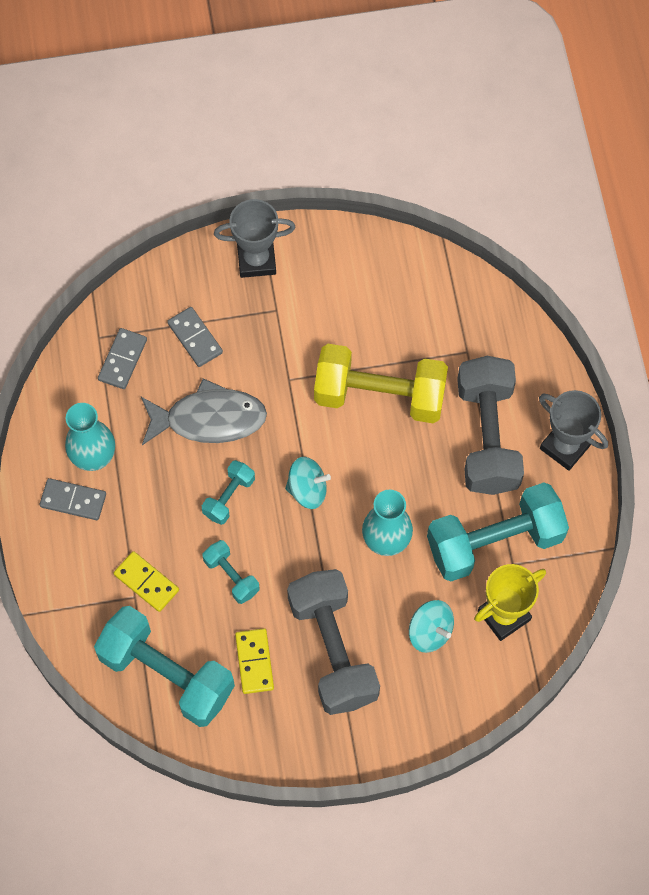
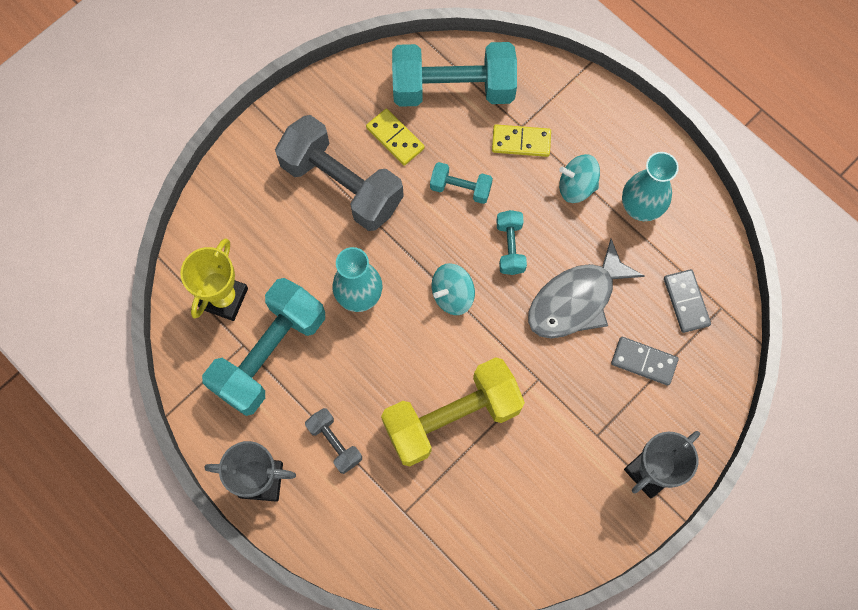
camera: 145 degrees right, 5 degrees up
grey domino [39,478,106,520] -> none
turquoise spinning top [409,600,454,653] -> turquoise spinning top moved to [559,154,600,203]
grey dumbbell [457,356,524,495] -> grey dumbbell [305,408,362,474], size x0.48

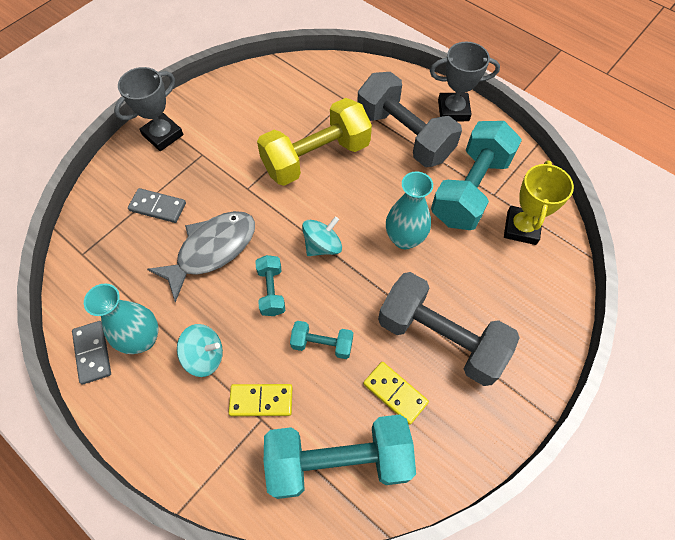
camera: 175 degrees right, 10 degrees down
grey dumbbell [305,408,362,474] -> grey dumbbell [357,72,462,167], size x2.10
grey domino [664,269,711,333] -> grey domino moved to [72,321,111,384]

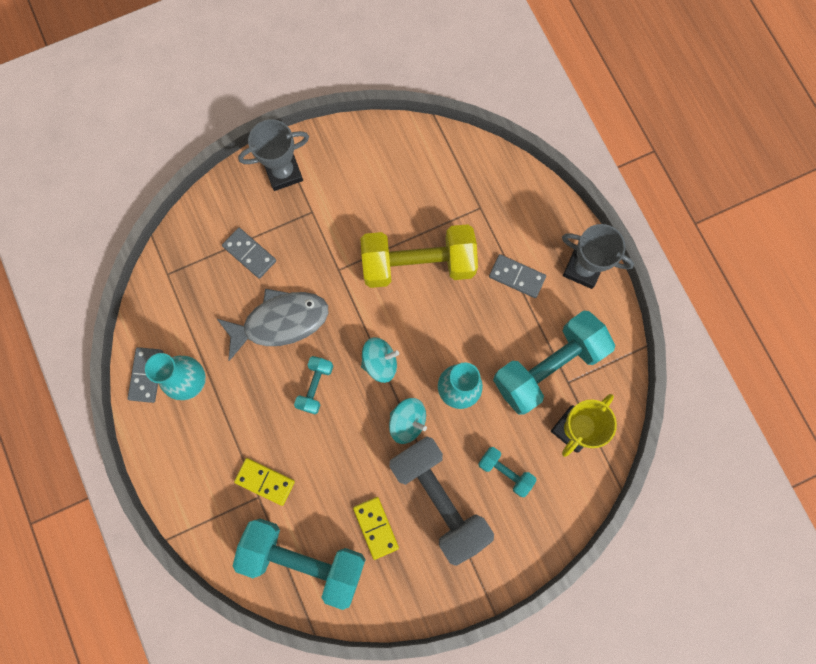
camera: 25 degrees right, 15 degrees up
turquoise spinning top [177,324,223,377] -> turquoise spinning top moved to [389,398,427,444]
turquoise dumbbell [290,321,353,359] -> turquoise dumbbell moved to [478,447,537,497]
grey dumbbell [357,72,462,167] -> grey domino [489,254,546,298]

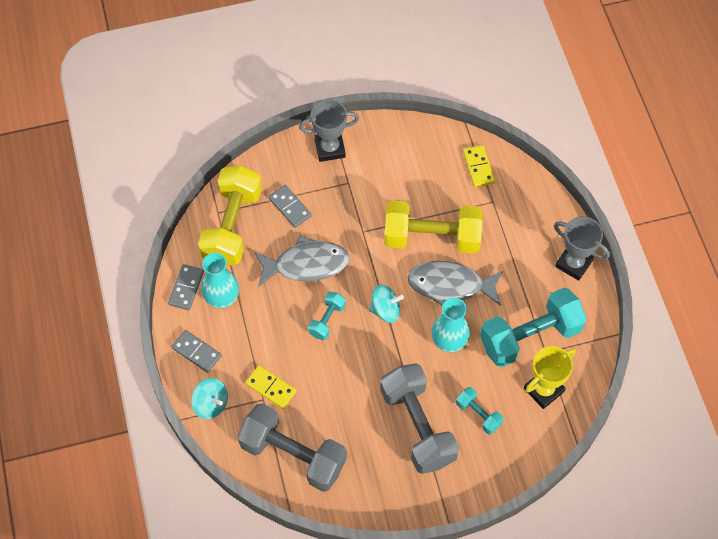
camera: 10 degrees right, 15 degrees down
turquoise dumbbell [233,519,366,610] -> grey dumbbell [237,403,347,492]
yellow domino [353,497,399,560] -> yellow domino moved to [463,145,495,187]
turquoise spinning top [389,398,427,444] -> turquoise spinning top moved to [191,378,228,419]
grey domino [489,254,546,298] -> grey domino moved to [171,330,222,373]
none -> yellow dumbbell [198,165,262,265]
none -> grey fish [407,261,503,306]

